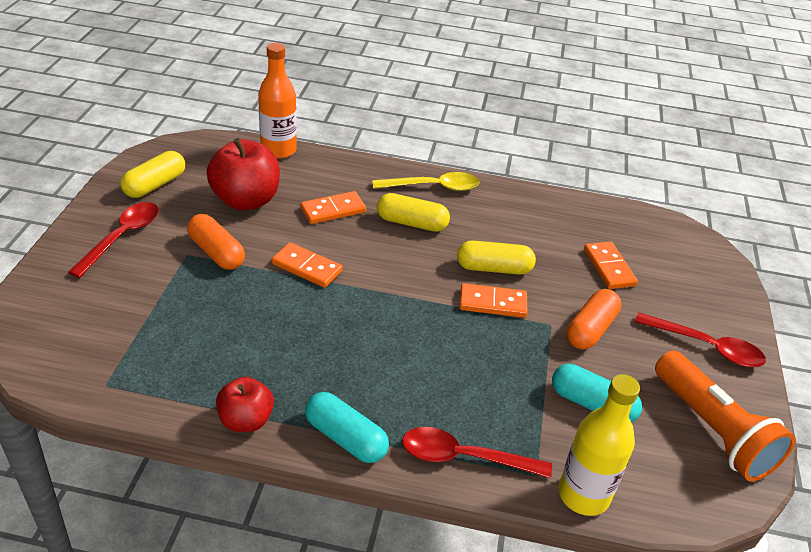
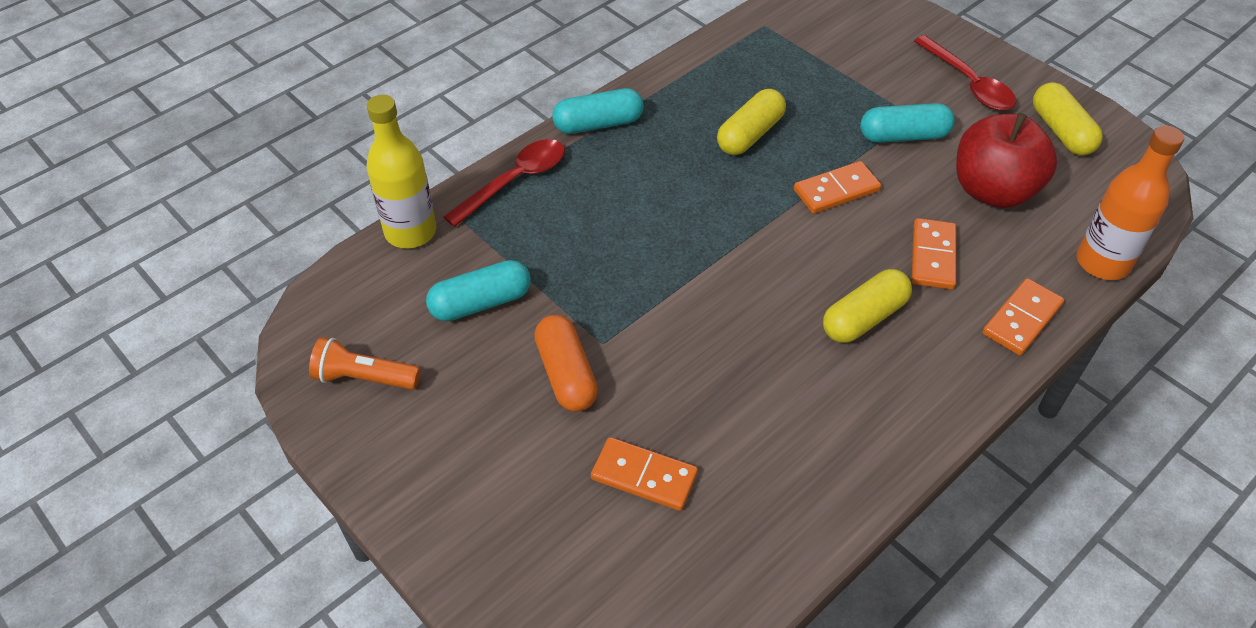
camera: 130 degrees right, 10 degrees up
orange capsule [187,214,245,270] -> turquoise capsule [860,103,955,143]
red apple [216,377,274,432] -> none
yellow spoon [372,172,479,191] -> none
yellow capsule [457,240,536,275] -> yellow capsule moved to [717,89,786,155]
orange domino [459,283,528,318] -> orange domino moved to [983,278,1064,355]
red spoon [635,313,766,367] -> none
orange flashlight [655,351,795,481] -> orange flashlight [309,337,421,390], size x0.59

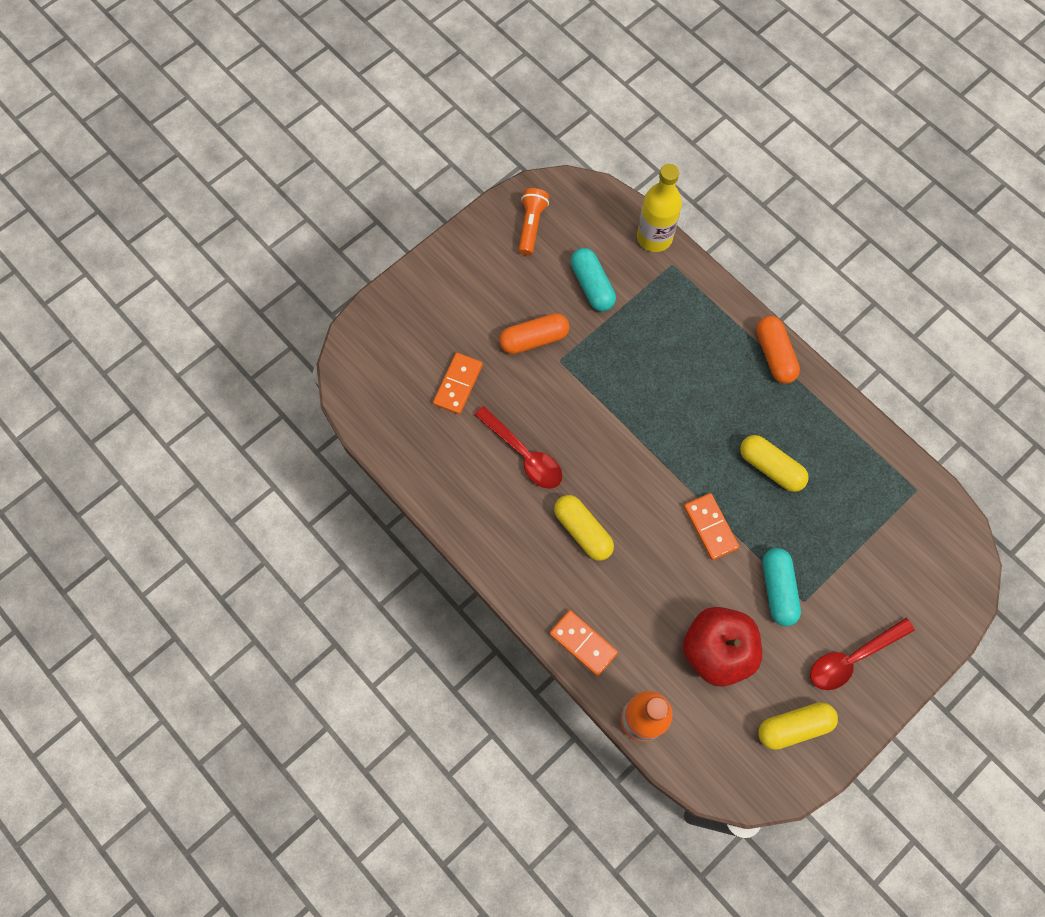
camera: 90 degrees right, 20 degrees up
red spoon [444,139,565,227] -> red spoon moved to [474,406,562,489]
turquoise capsule [552,88,644,134] -> orange capsule [756,316,800,384]
orange domino [912,218,956,290] -> none

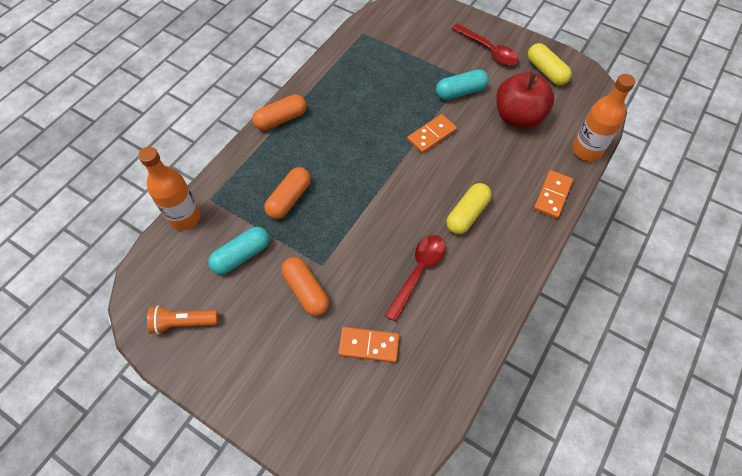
camera: 105 degrees left, 10 degrees down
yellow bottle [637,164,682,252] -> orange bottle [138,147,201,230]
yellow capsule [740,435,809,492] -> none
none -> orange capsule [264,167,311,219]

